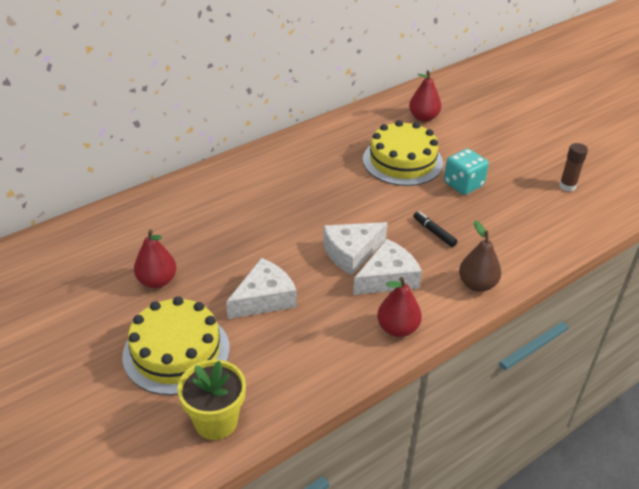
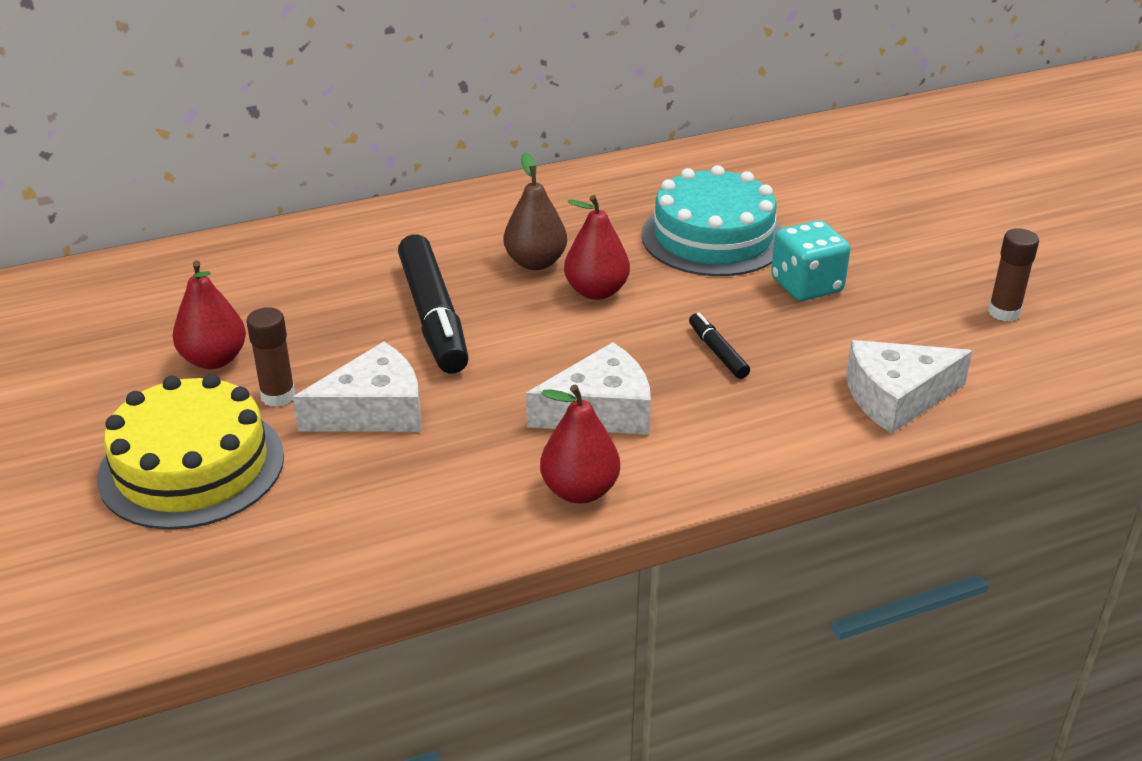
camera: 15 degrees right, 5 degrees down
yellow flower pot [177,359,246,440] -> none
white cheese [323,222,388,275] -> white cheese moved to [846,340,972,434]
yellow cake [363,120,443,186] -> turquoise cake [641,165,782,276]
red pear [409,70,441,122] -> red pear moved to [564,195,630,300]
brown pear [459,221,501,292] -> brown pear moved to [504,152,567,270]
none -> brown glue stick [246,307,295,407]
none -> black marker [398,234,469,373]

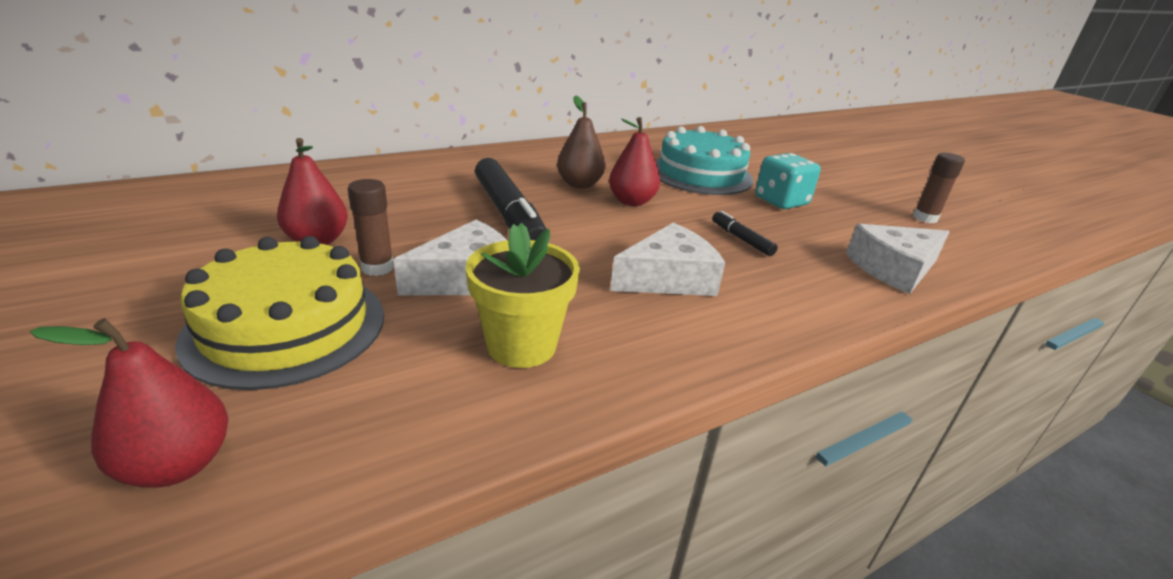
camera: 10 degrees left, 5 degrees down
red pear [540,385,620,504] -> red pear moved to [30,318,229,487]
none -> yellow flower pot [466,223,580,368]

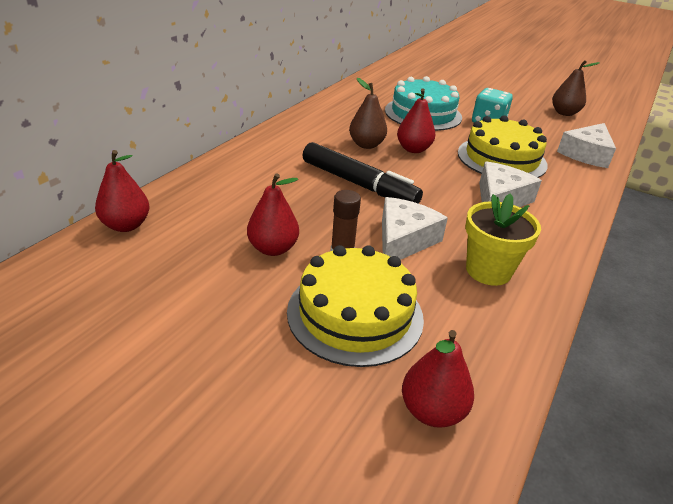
camera: 30 degrees left, 5 degrees up
black marker [712,211,778,256] -> yellow cake [458,115,548,178]
brown glue stick [913,153,965,223] -> brown pear [552,60,600,116]
none -> red pear [95,150,149,232]

